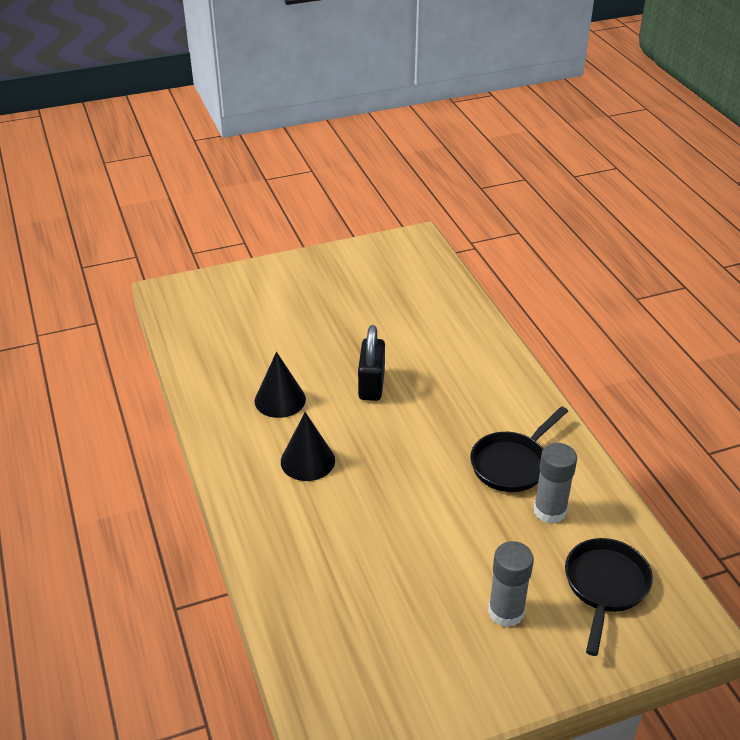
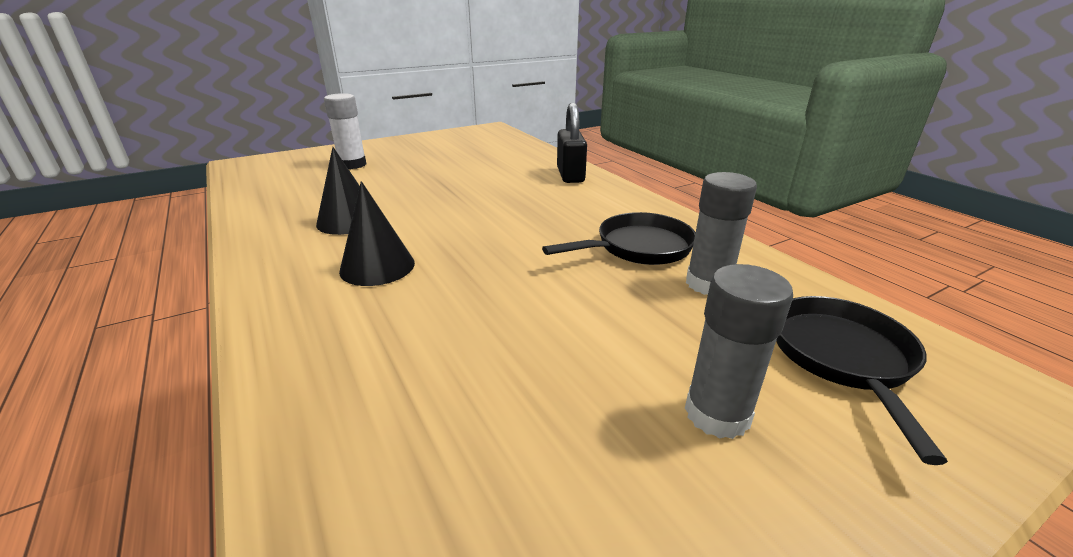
camera: 10 degrees left, 10 degrees down
black padlock [358,325,385,401] -> black padlock moved to [557,103,587,183]
black pan [470,406,568,492] -> black pan turned 150 degrees counterclockwise [542,212,696,265]
none -> white glue stick [324,93,366,169]

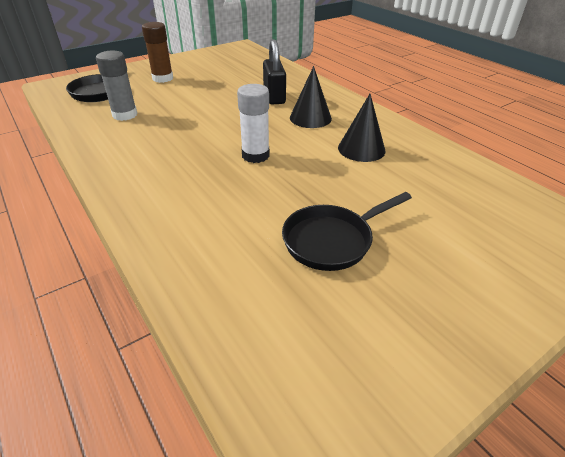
camera: 175 degrees right, 10 degrees up
white glue stick [324,93,366,169] -> white glue stick moved to [237,84,270,163]
black pan [542,212,696,265] -> black pan moved to [282,192,412,271]
black padlock [557,103,587,183] -> black padlock moved to [263,39,286,105]
grey glue stick [685,264,793,439] -> brown glue stick [142,22,173,83]

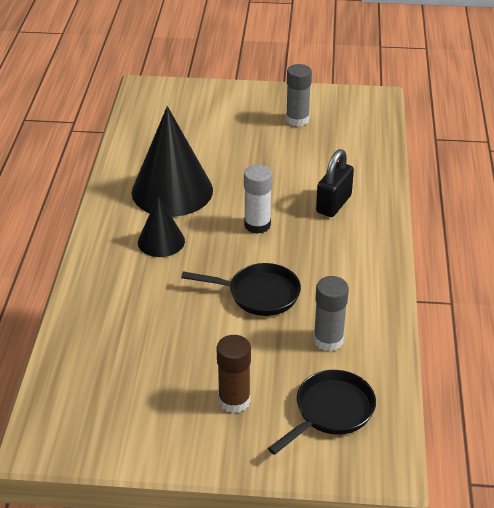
camera: 140 degrees left, 0 degrees up
black padlock [263,39,286,105] -> black padlock moved to [316,149,354,217]
black pan [282,192,412,271] -> black pan moved to [181,263,301,316]
black cone [338,94,385,162] -> black cone [132,106,213,217], size x1.83
none -> grey glue stick [286,64,312,126]

